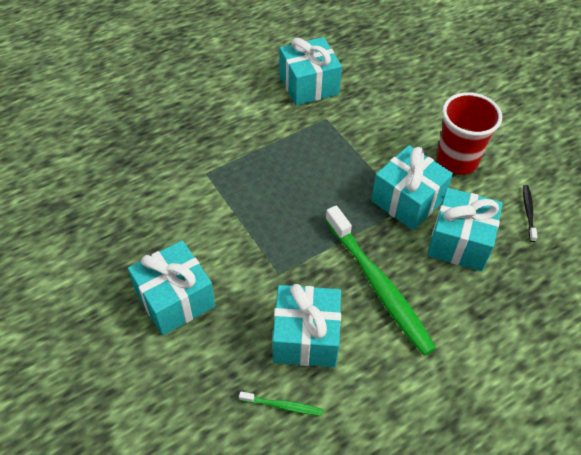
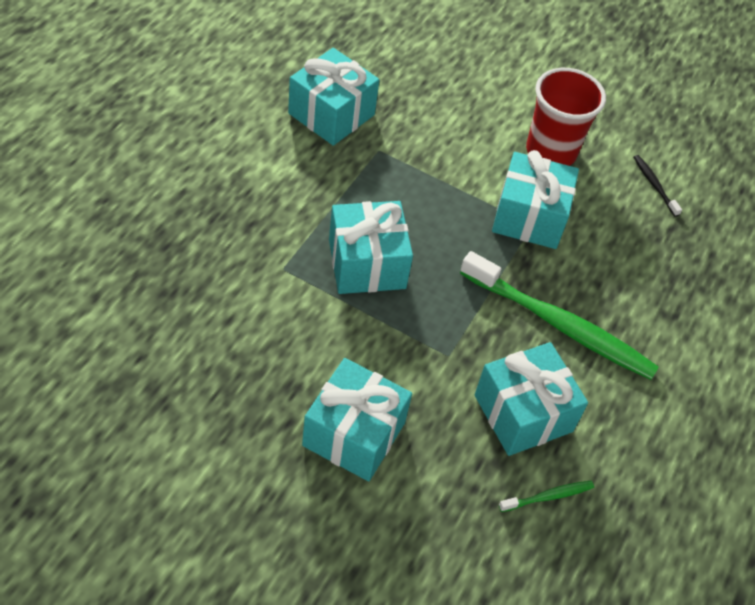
camera: 35 degrees left, 0 degrees up
turquoise gift [427,188,503,271] -> turquoise gift moved to [329,201,413,294]

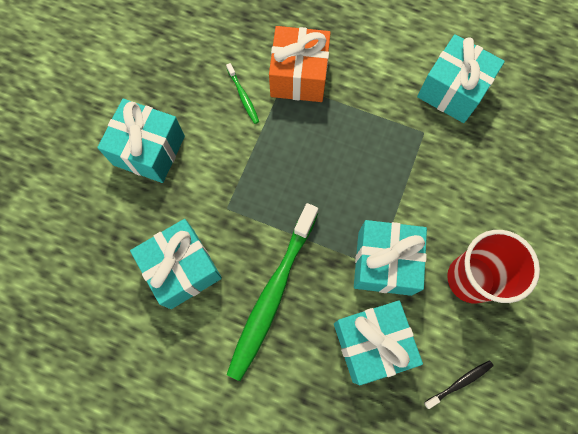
camera: 90 degrees right, 20 degrees up
turquoise gift [329,201,413,294] -> turquoise gift moved to [334,300,423,385]
green toothbrush [499,481,594,512] -> green toothbrush moved to [226,63,259,124]
none -> orange gift [269,26,331,102]

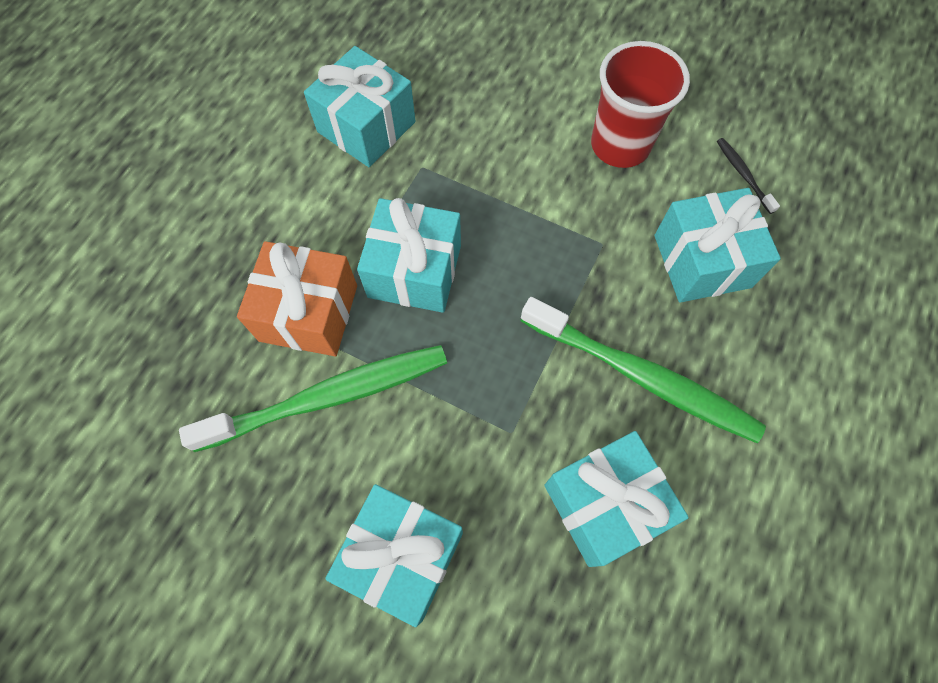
camera: 85 degrees left, 5 degrees down
green toothbrush [226,63,259,124] -> green toothbrush [179,345,447,452], size x2.38
turquoise gift [354,220,427,296] -> turquoise gift moved to [357,198,461,313]

